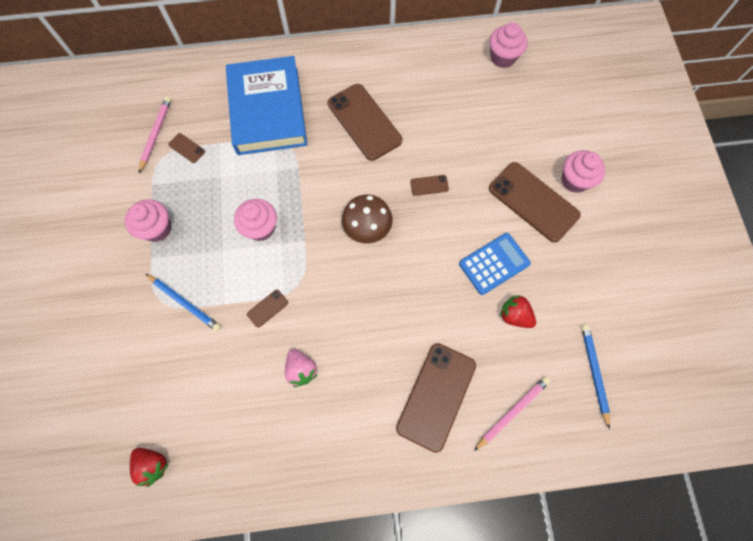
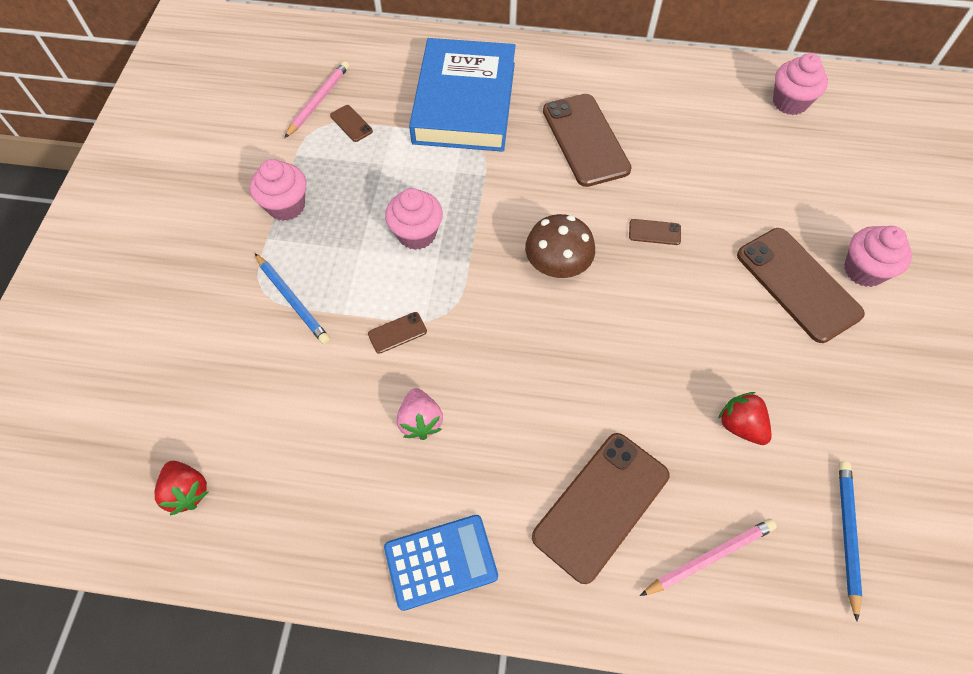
camera: 15 degrees right, 10 degrees down
blue calculator [459,233,531,295] -> blue calculator moved to [384,515,498,611]

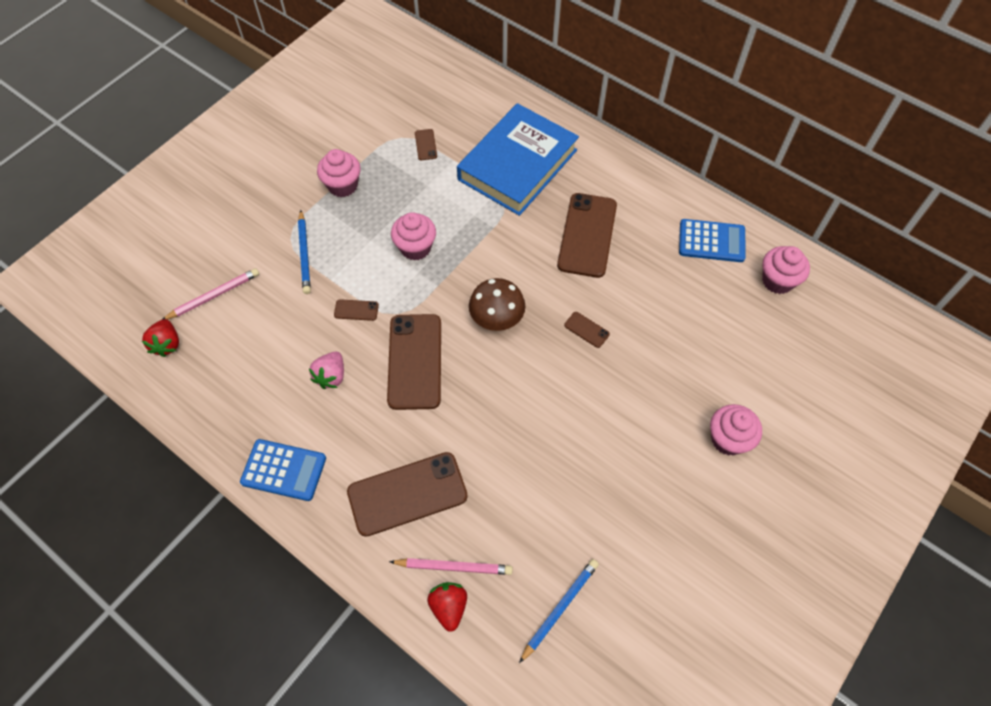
camera: 30 degrees right, 0 degrees up
pink pencil [284,61,349,138] -> pink pencil moved to [162,268,259,320]
red strawberry [718,392,772,445] -> red strawberry moved to [427,582,467,632]
brown phone [737,228,865,343] -> brown phone moved to [387,314,441,410]
none -> blue calculator [679,219,746,262]

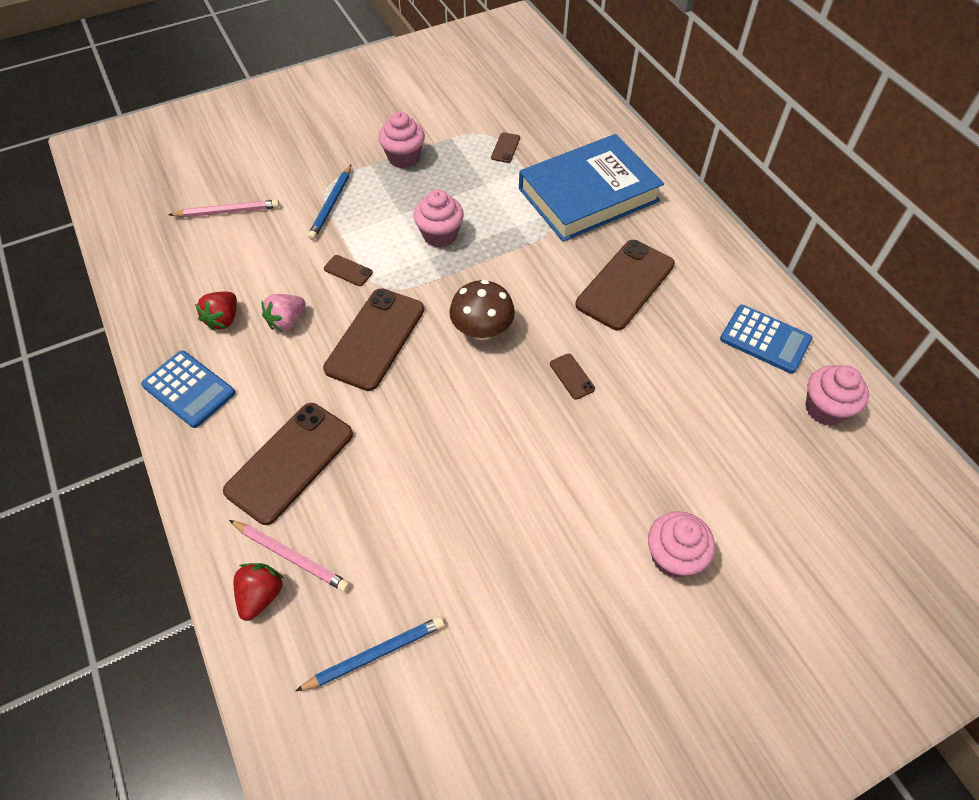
camera: 25 degrees right, 5 degrees down
red strawberry [142,319,179,357] -> red strawberry moved to [195,292,237,331]
brown phone [347,452,468,537] -> brown phone turned 60 degrees counterclockwise [223,403,353,525]

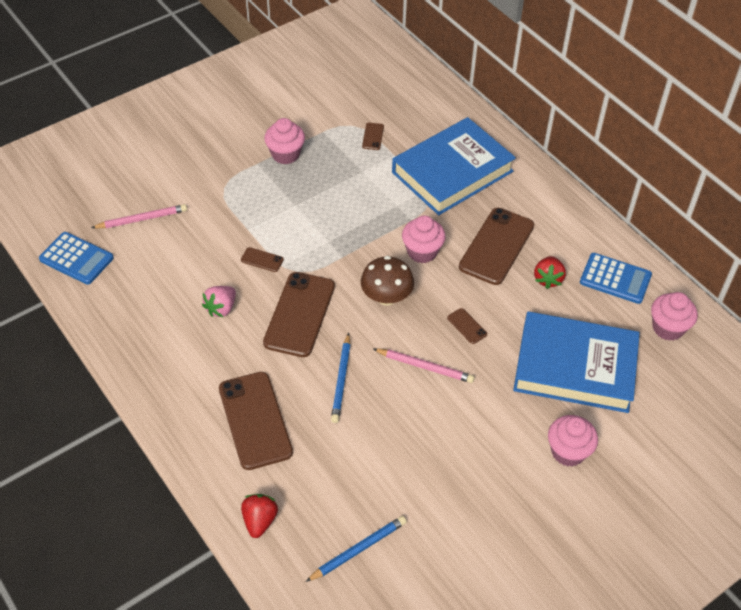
camera: 10 degrees left, 5 degrees down
blue calculator [141,350,235,428] -> blue calculator moved to [39,232,114,285]
red strawberry [195,292,237,331] -> red strawberry moved to [534,256,566,289]
brown phone [223,403,353,525] -> brown phone turned 45 degrees counterclockwise [219,372,293,470]
pink pencil [229,520,350,592] -> pink pencil moved to [374,348,475,383]
blue pencil [308,165,351,240] -> blue pencil moved to [331,333,351,423]
pink cupcake [413,189,464,248] -> pink cupcake moved to [402,216,446,263]
none -> blue book [513,312,640,413]

